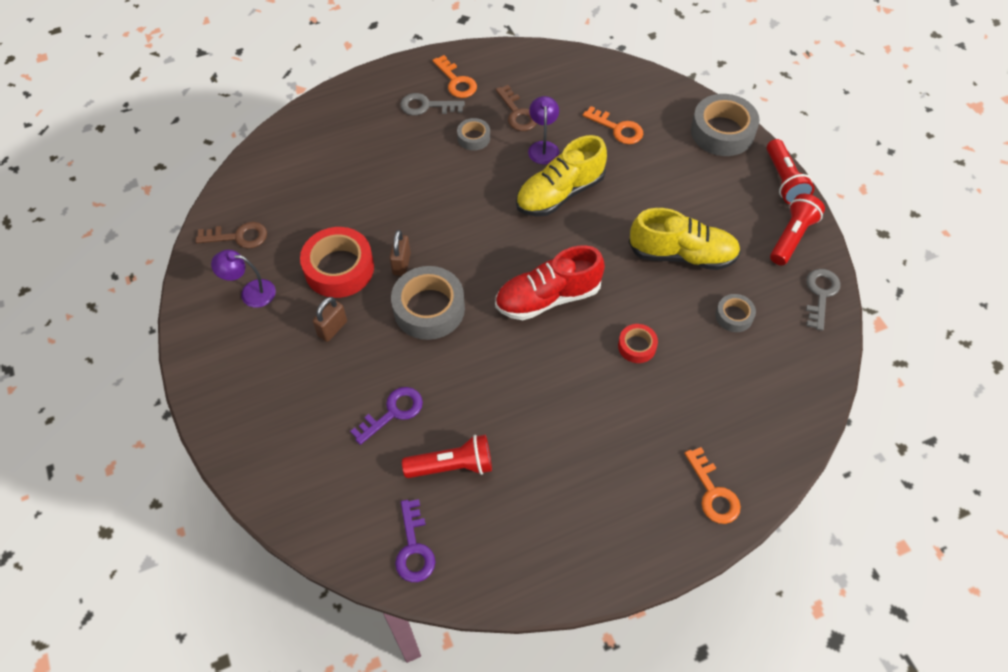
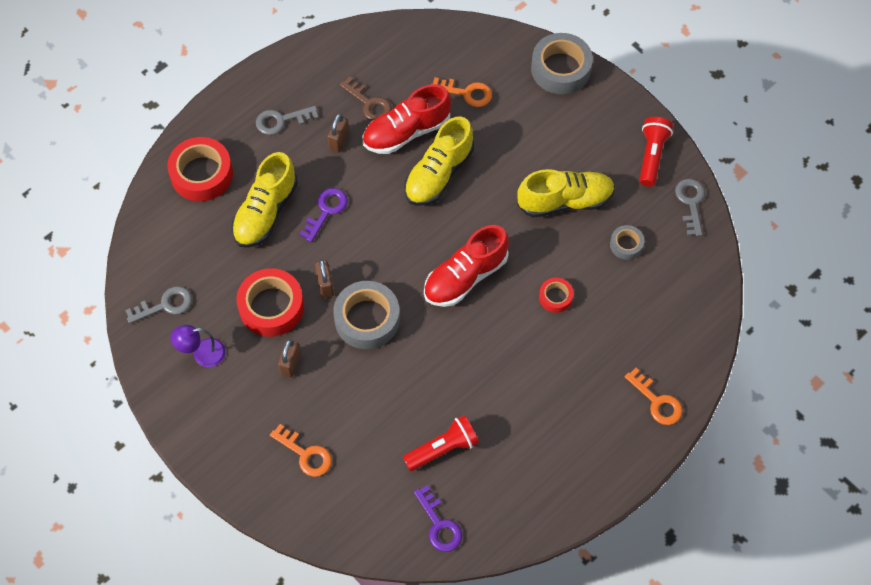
camera: 20 degrees left, 5 degrees up
brown key [196,222,267,249] -> grey key [125,286,192,324]
purple key [350,387,423,445] -> purple key moved to [300,188,348,242]
orange key [432,55,477,98] -> orange key moved to [270,424,332,477]
grey tape [457,118,490,151] -> brown padlock [327,113,349,152]
purple lamp [528,96,559,164] -> red shoe [363,84,451,154]
red flashlight [767,139,814,204] -> none
none -> red tape [167,137,233,202]
none -> yellow shoe [232,152,298,248]

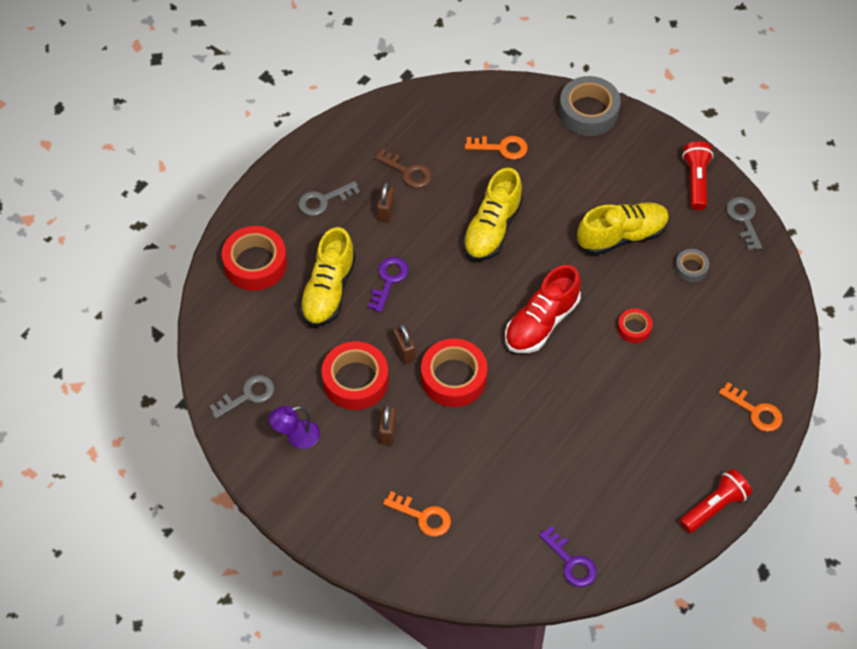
camera: 10 degrees left, 5 degrees down
grey tape [333,281,400,349] -> red tape [421,339,487,407]
red shoe [363,84,451,154] -> none
red flashlight [403,415,479,471] -> red flashlight moved to [680,469,752,533]

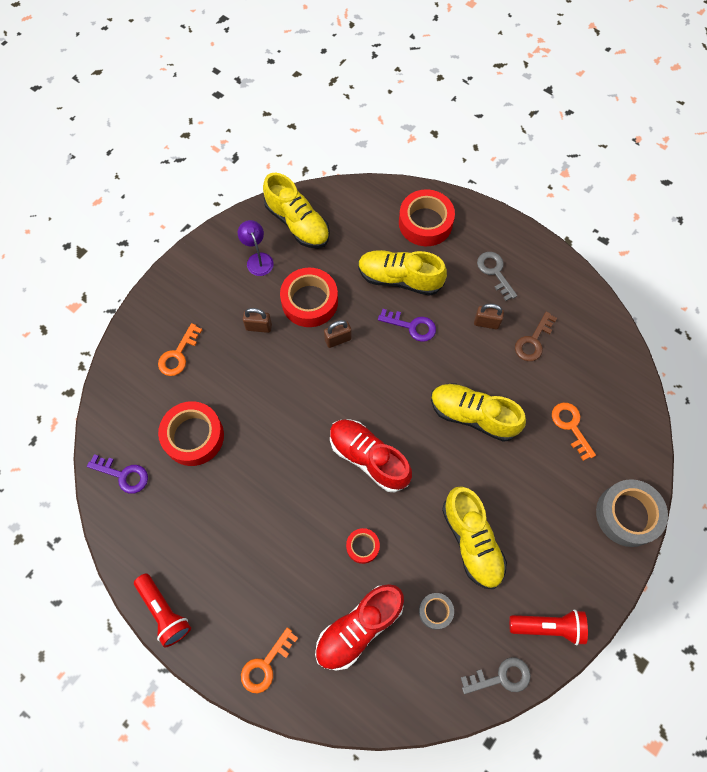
camera: 90 degrees right, 10 degrees up
grey key [209,375,274,419] -> yellow shoe [263,173,330,248]
red tape [421,339,487,407] -> red tape moved to [158,401,224,466]
orange key [465,136,528,160] -> orange key turned 150 degrees clockwise [552,403,596,461]
purple key [539,526,597,587] -> purple key turned 120 degrees counterclockwise [87,454,148,494]
none -> red shoe [315,584,404,670]

